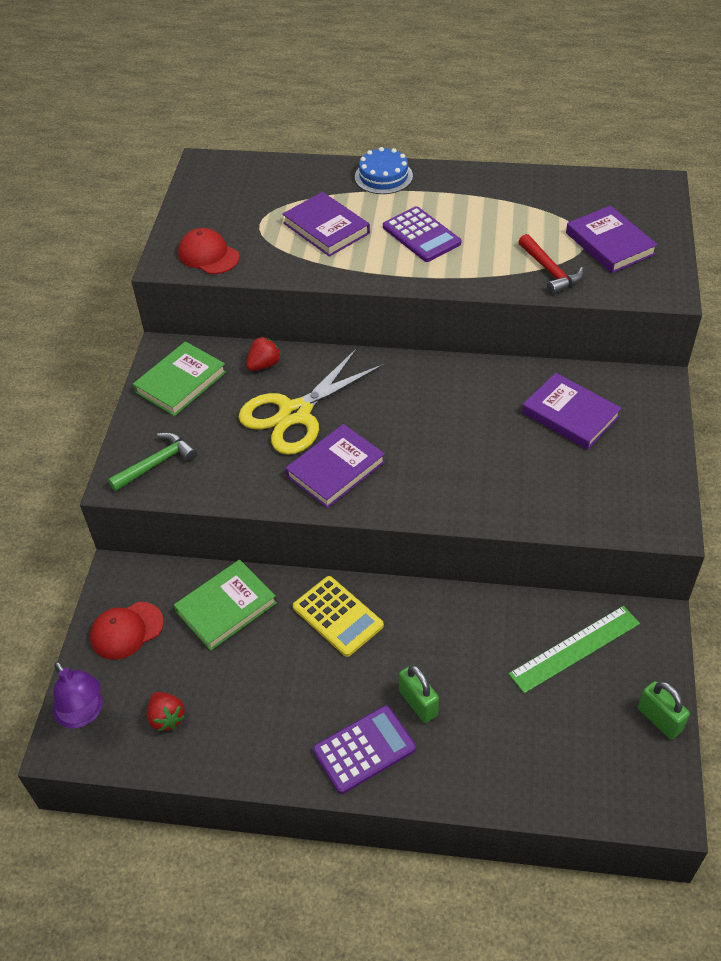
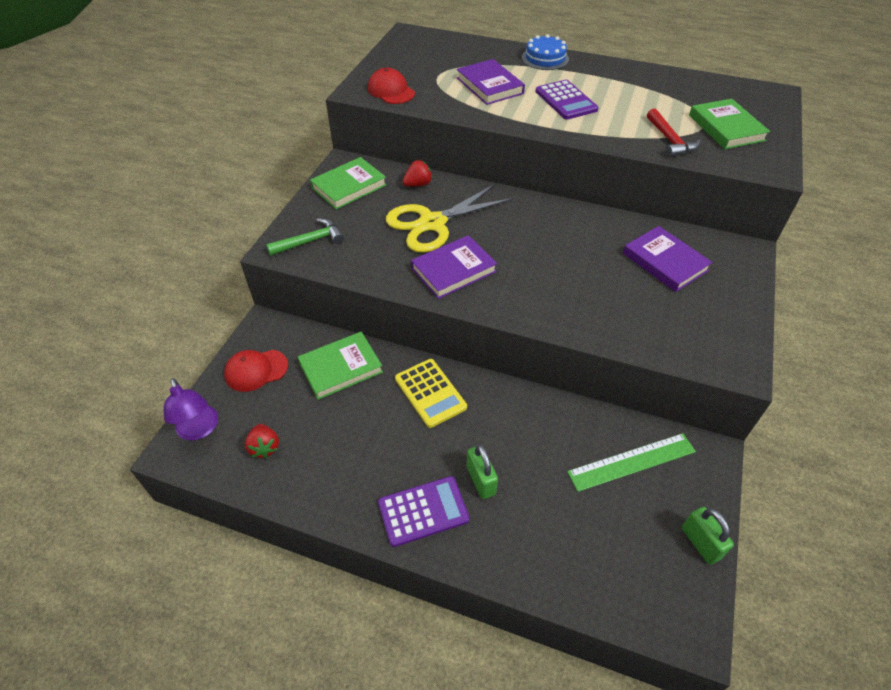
camera: 10 degrees right, 0 degrees up
purple book [566,206,658,273] -> green book [689,99,770,149]

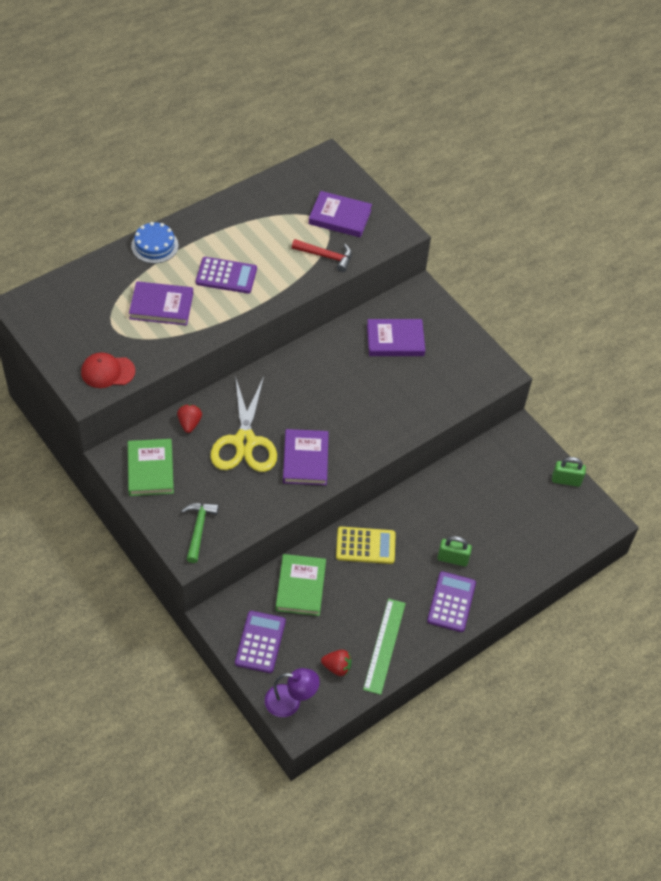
camera: 60 degrees left, 5 degrees up
red cap [224,350,288,392] -> purple calculator [235,611,286,673]
green ruler [567,433,696,492] -> green ruler moved to [363,599,406,695]
green book [689,99,770,149] -> purple book [309,191,372,238]

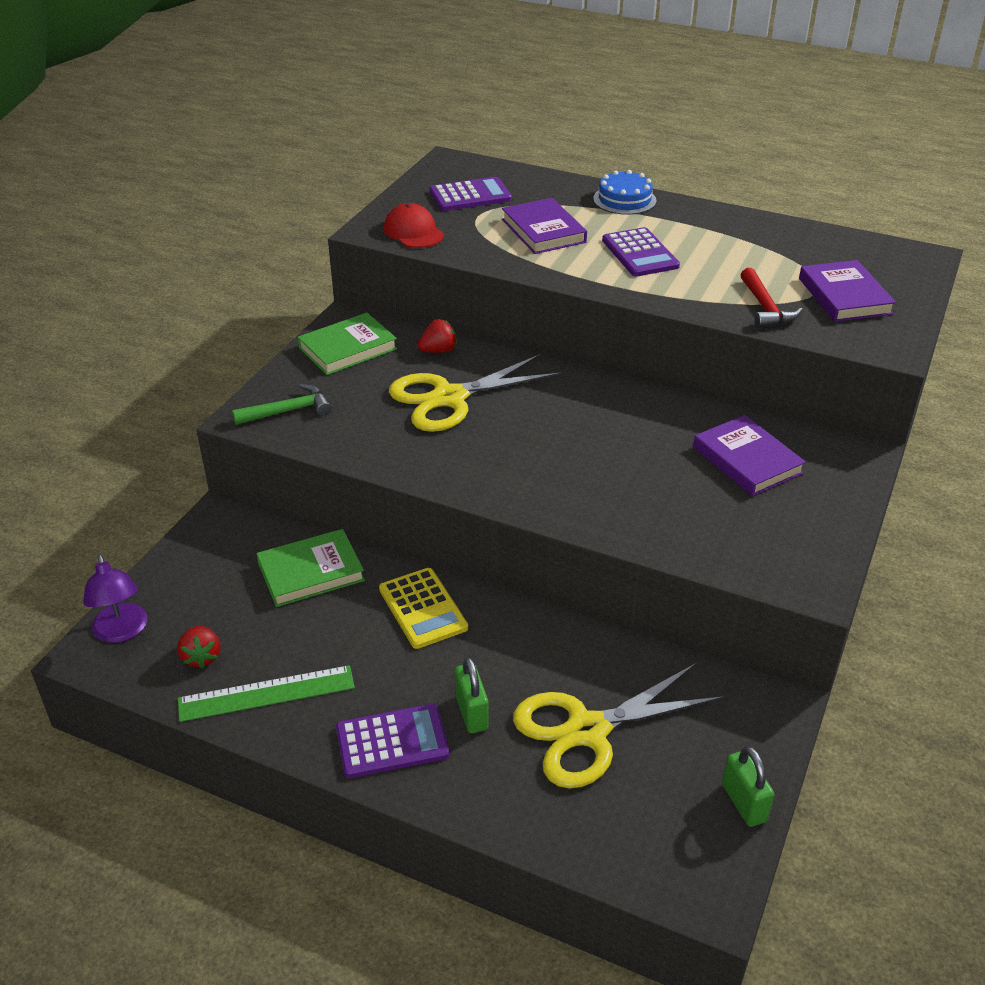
camera: 65 degrees right, 15 degrees down
purple calculator [235,611,286,673] -> purple calculator moved to [430,177,512,211]
purple book [283,429,329,485] -> none
none -> yellow scissors [513,663,725,789]

